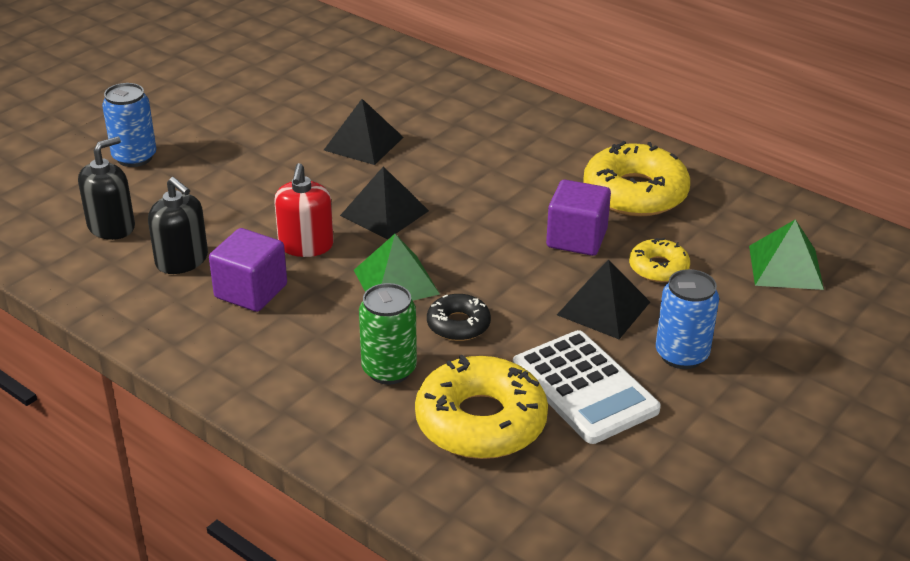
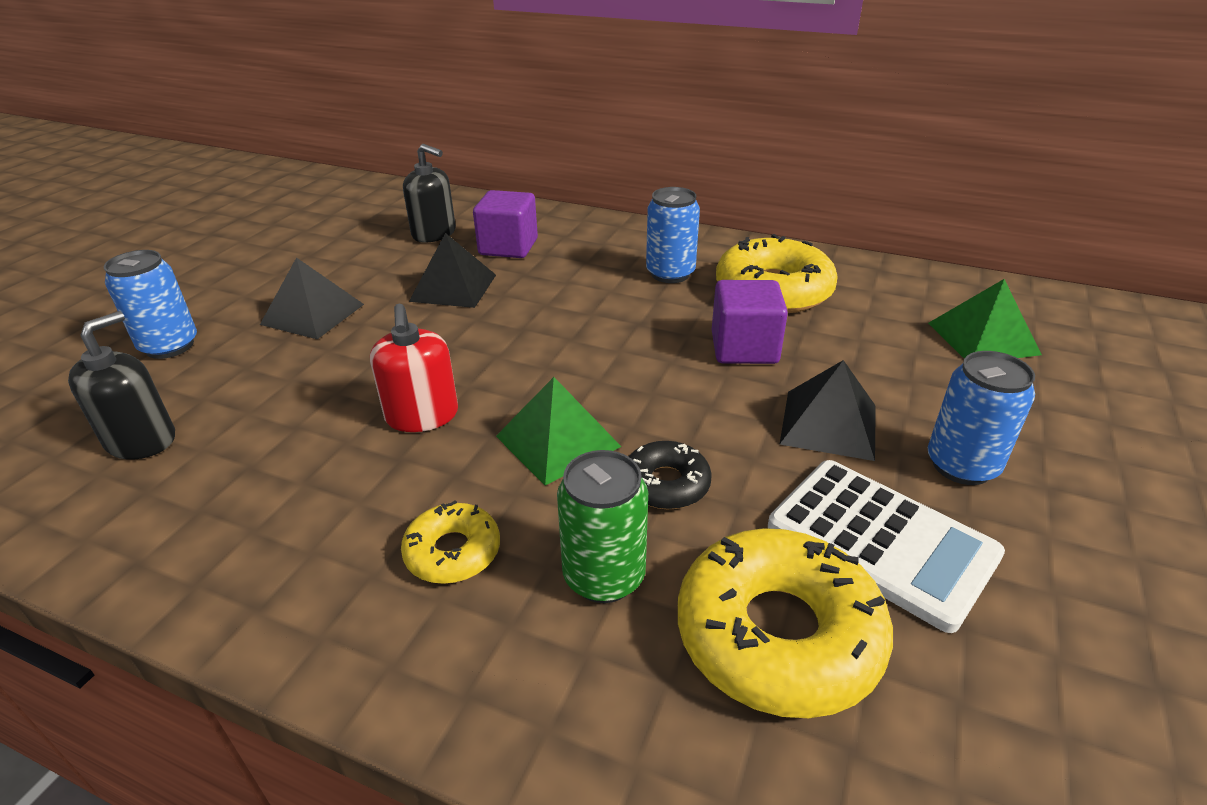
camera: 15 degrees left, 0 degrees up
black soap dispenser [148,177,208,274] -> black soap dispenser moved to [403,144,456,242]
purple cube [209,228,287,312] -> purple cube moved to [473,190,538,258]
black pyramid [340,166,429,239] -> black pyramid moved to [260,257,364,339]
yellow donut [629,238,690,282] -> yellow donut moved to [401,500,500,584]
none -> blue can [646,187,700,283]

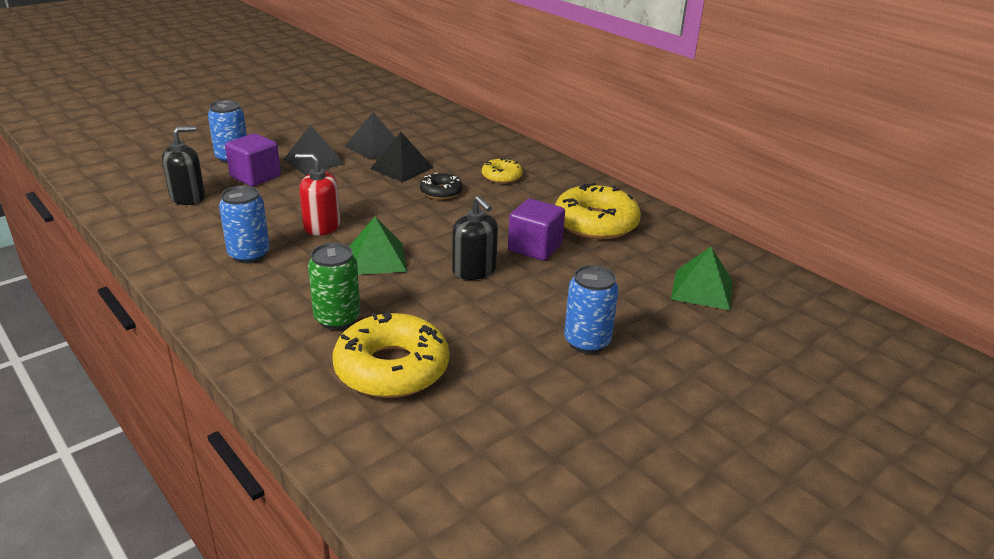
camera: 25 degrees right, 5 degrees down
red soap dispenser [370,304,458,432] -> red soap dispenser turned 90 degrees clockwise [295,154,341,236]
yellow donut [401,500,500,584] -> yellow donut moved to [482,158,523,183]
black soap dispenser [403,144,456,242] -> black soap dispenser moved to [452,196,498,280]
purple cube [473,190,538,258] -> purple cube moved to [225,133,281,186]
black donut [629,441,712,509] -> black donut moved to [420,173,463,200]
blue can [646,187,700,283] -> blue can moved to [219,185,270,264]
white calculator [768,460,1005,633] -> none
black pyramid [780,360,876,461] -> black pyramid moved to [345,112,396,160]

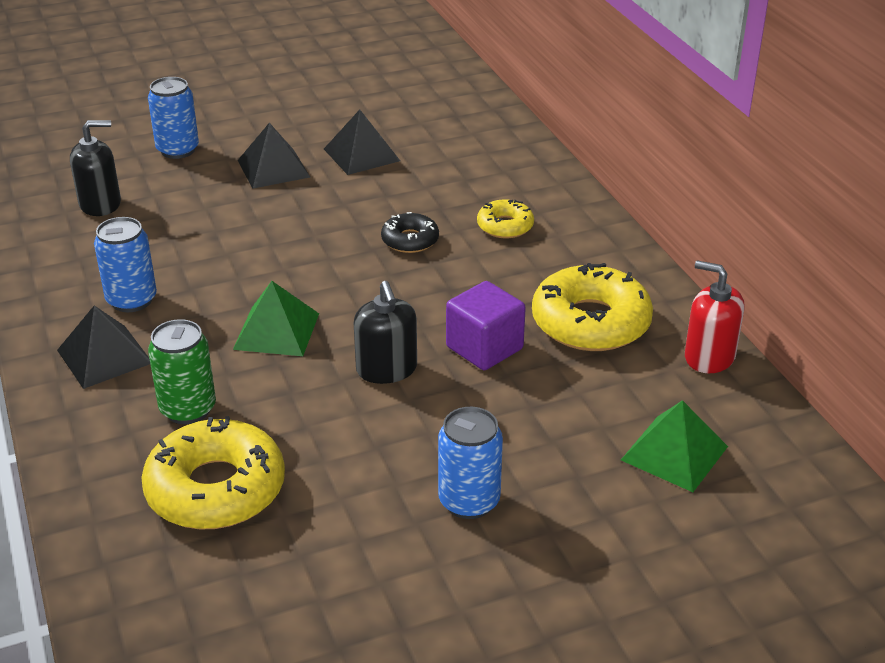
camera: 20 degrees right, 5 degrees up
purple cube [225,133,281,186] -> none
red soap dispenser [295,154,341,236] -> red soap dispenser moved to [685,260,745,373]
black pyramid [370,132,433,182] -> black pyramid moved to [57,305,150,389]

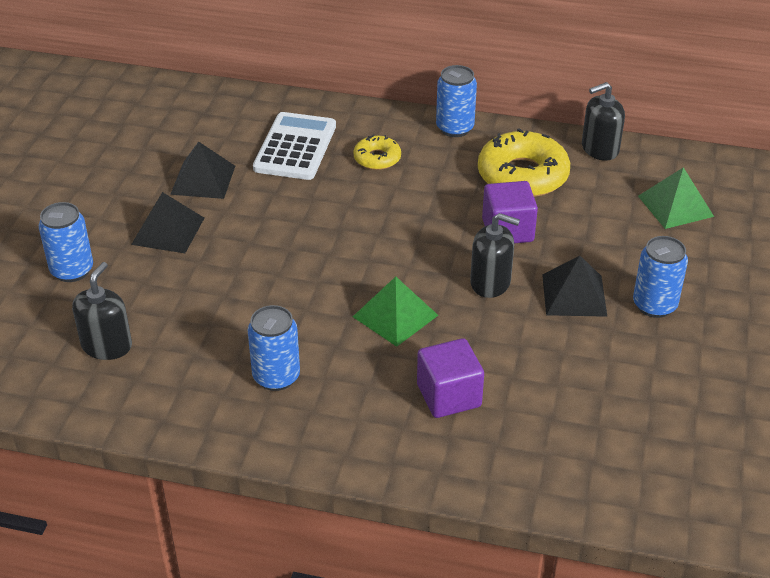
camera: 55 degrees left, 5 degrees up
black pyramid [57,305,150,389] -> black pyramid moved to [542,256,607,317]
yellow donut [141,416,285,529] -> none
green can [148,319,216,424] -> purple cube [417,338,484,418]
black donut [381,212,439,253] -> none
red soap dispenser [685,260,745,373] -> black soap dispenser [582,82,625,161]
none -> white calculator [253,112,336,180]
none -> blue can [436,65,477,137]

